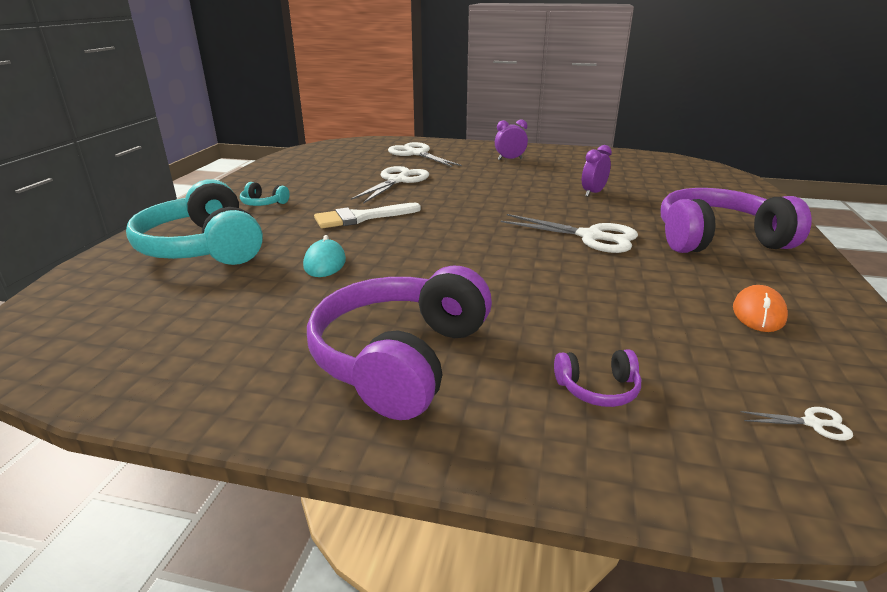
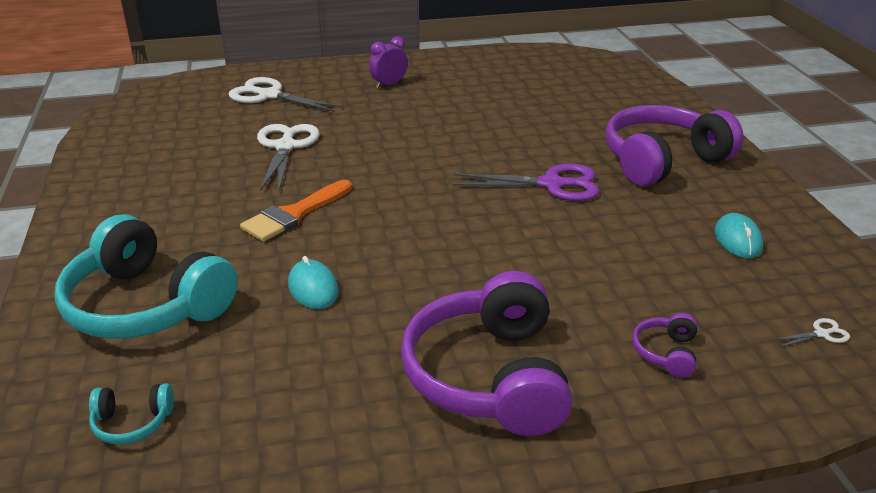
camera: 25 degrees left, 5 degrees up
turquoise headphones [240,182,290,206] -> turquoise headphones moved to [89,383,174,444]
white brush [314,203,421,228] -> orange brush [240,180,352,242]
white scissors [501,214,638,253] -> purple scissors [452,163,599,201]
purple headphones [554,349,641,407] -> purple headphones turned 135 degrees clockwise [632,313,697,378]
purple clock [582,145,612,197] -> none
orange mouse [733,285,788,332] -> turquoise mouse [714,213,763,258]

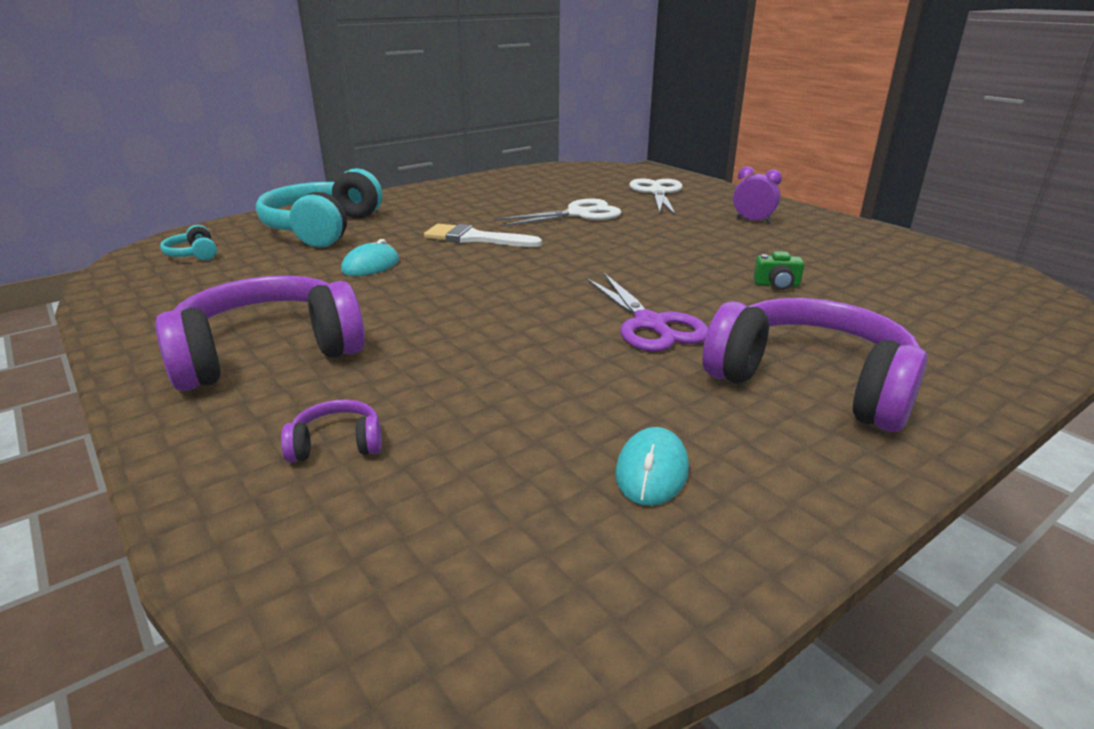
camera: 65 degrees right, 5 degrees down
orange brush [240,180,352,242] -> white brush [424,224,542,247]
turquoise mouse [714,213,763,258] -> turquoise mouse turned 45 degrees counterclockwise [615,427,689,506]
white scissors [774,318,850,347] -> none
none -> green camera [753,251,804,290]

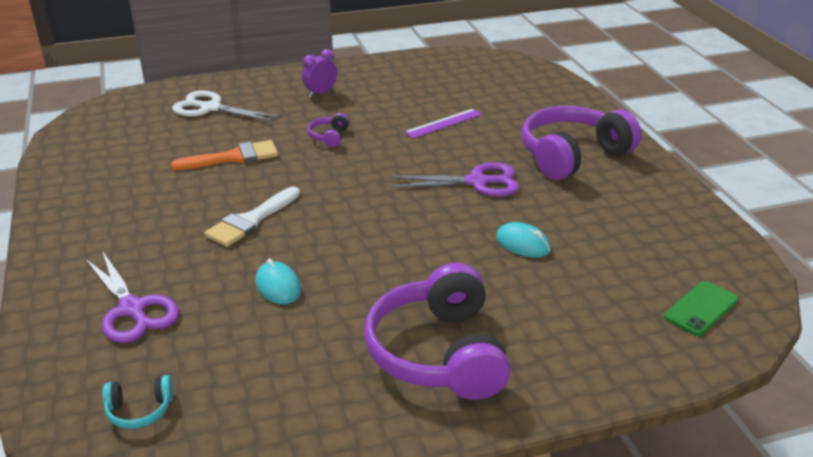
camera: 70 degrees left, 5 degrees up
turquoise headphones [256,168,382,248] -> purple scissors [85,251,179,343]
purple headphones [281,400,382,462] -> purple headphones moved to [307,113,350,147]
white scissors [495,199,622,227] -> orange brush [171,140,278,170]
turquoise mouse [615,427,689,506] -> turquoise mouse moved to [496,222,551,258]
green camera [753,251,804,290] -> purple ruler [404,109,482,138]
none -> green phone [664,281,739,336]

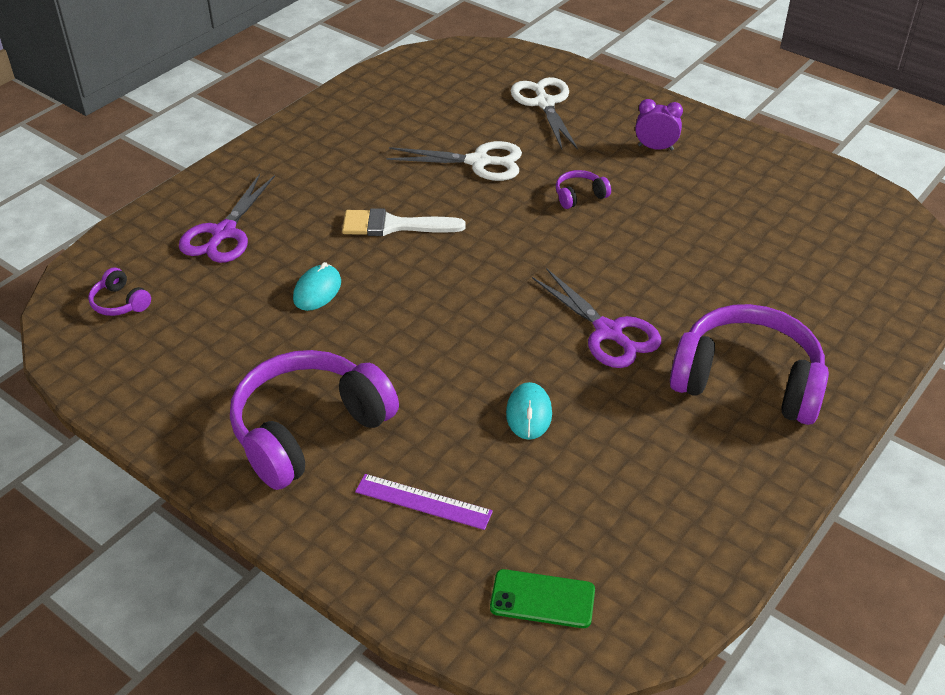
camera: 55 degrees right, 10 degrees up
turquoise headphones [102,375,173,429] -> purple headphones [88,268,151,316]
orange brush [171,140,278,170] -> white scissors [386,141,522,181]
purple ruler [404,109,482,138] -> purple ruler moved to [355,474,493,530]

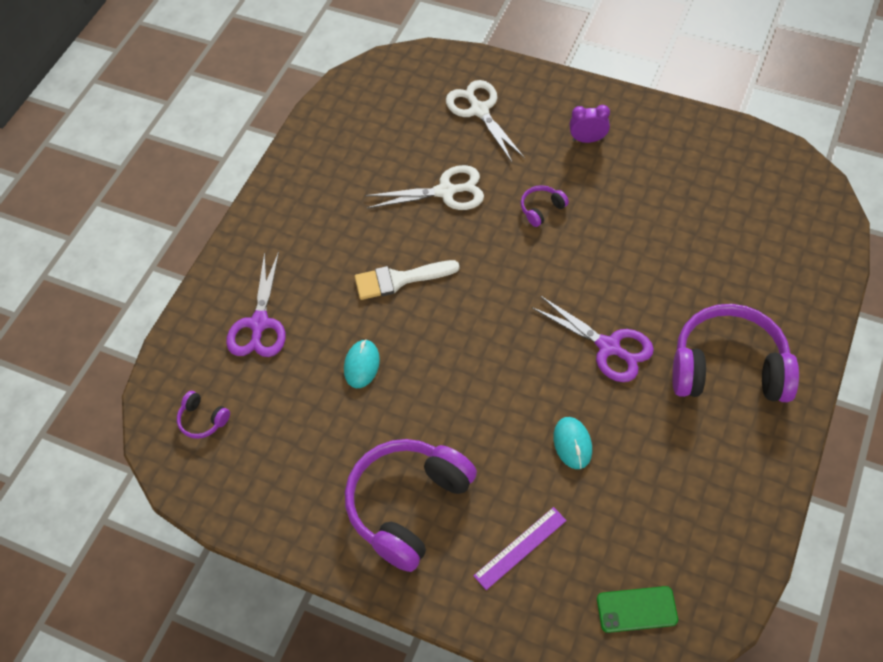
camera: 10 degrees left, 15 degrees up
purple ruler [355,474,493,530] -> purple ruler turned 45 degrees counterclockwise [474,507,567,590]

